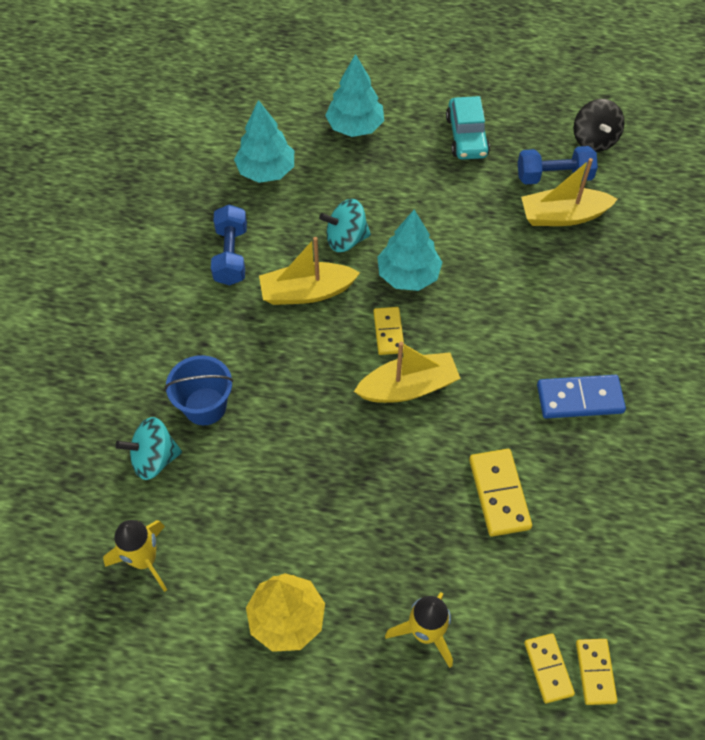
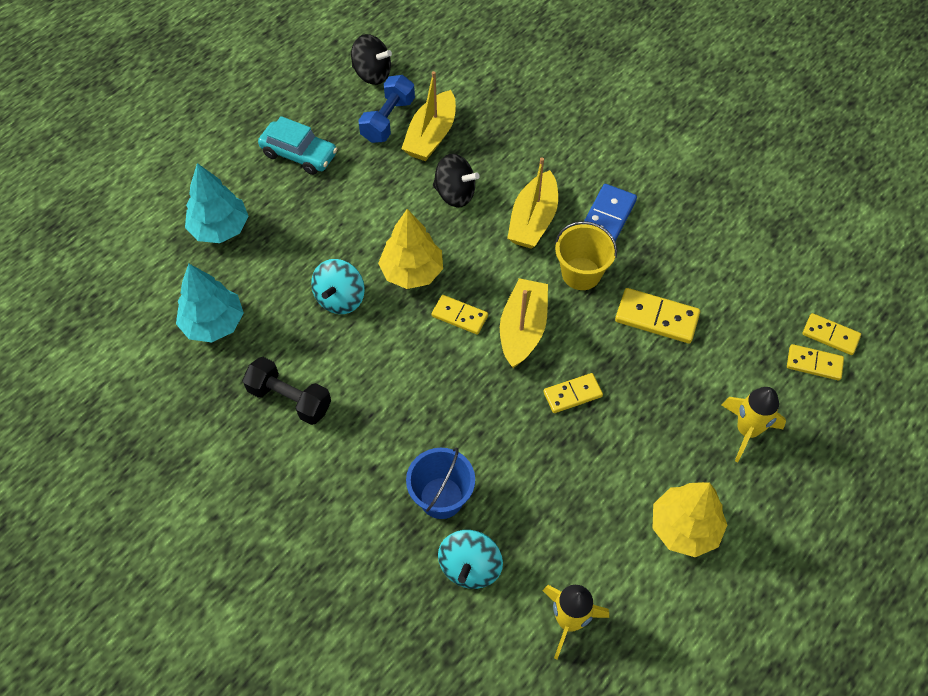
camera: 60 degrees left, 0 degrees up
blue dumbbell [211,205,247,285] -> black dumbbell [242,357,331,425]
yellow boat [259,237,360,305] -> yellow boat moved to [507,157,558,249]
turquoise tree [377,210,442,291] -> yellow tree [378,209,443,289]
none -> black spinning top [433,154,480,208]
none -> yellow domino [543,373,603,413]
none -> yellow bucket [555,221,617,290]

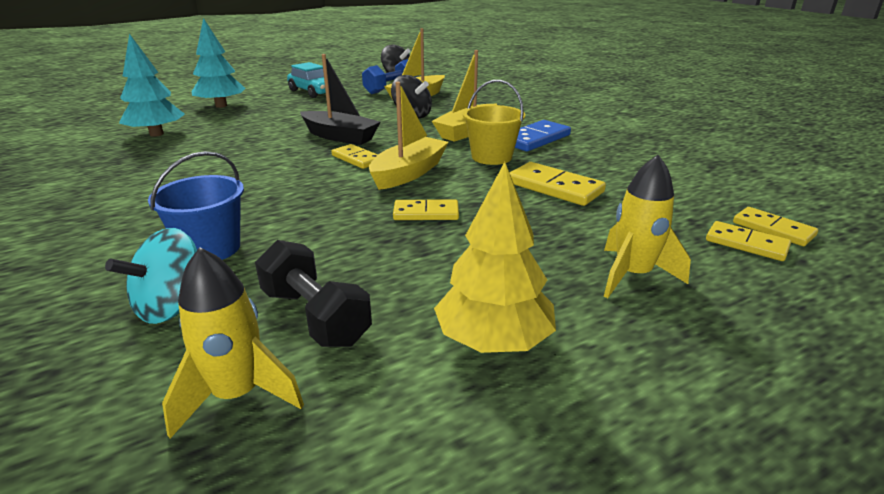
camera: 20 degrees right, 30 degrees down
black dumbbell [242,357,331,425] -> black dumbbell moved to [255,240,372,347]
turquoise spinning top [311,259,365,314] -> none
yellow tree [378,209,443,289] -> black boat [300,54,380,145]

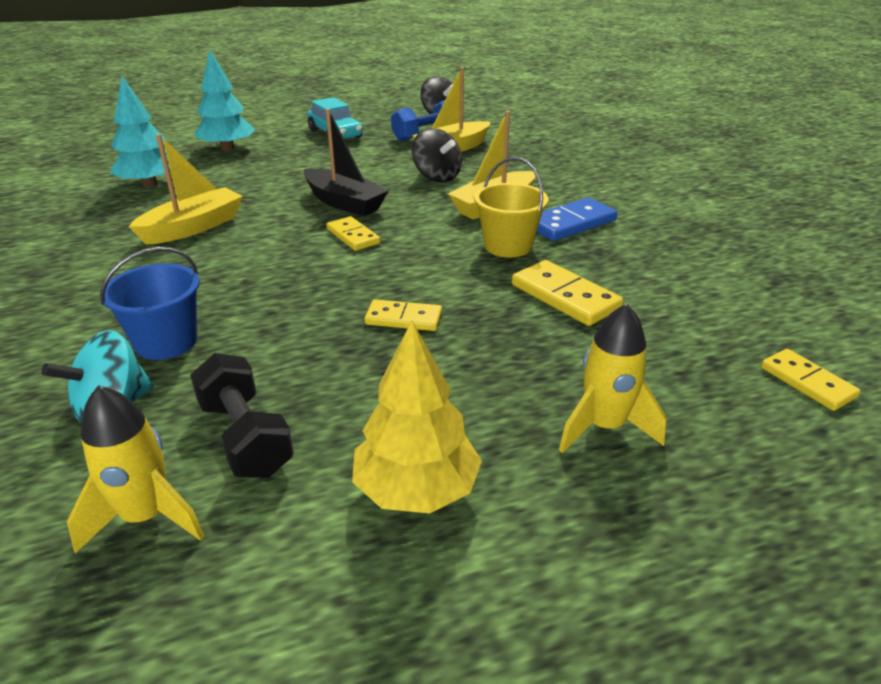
camera: 10 degrees right, 5 degrees up
yellow boat [369,82,449,190] -> yellow boat moved to [129,134,243,245]
yellow domino [706,221,791,261] -> none

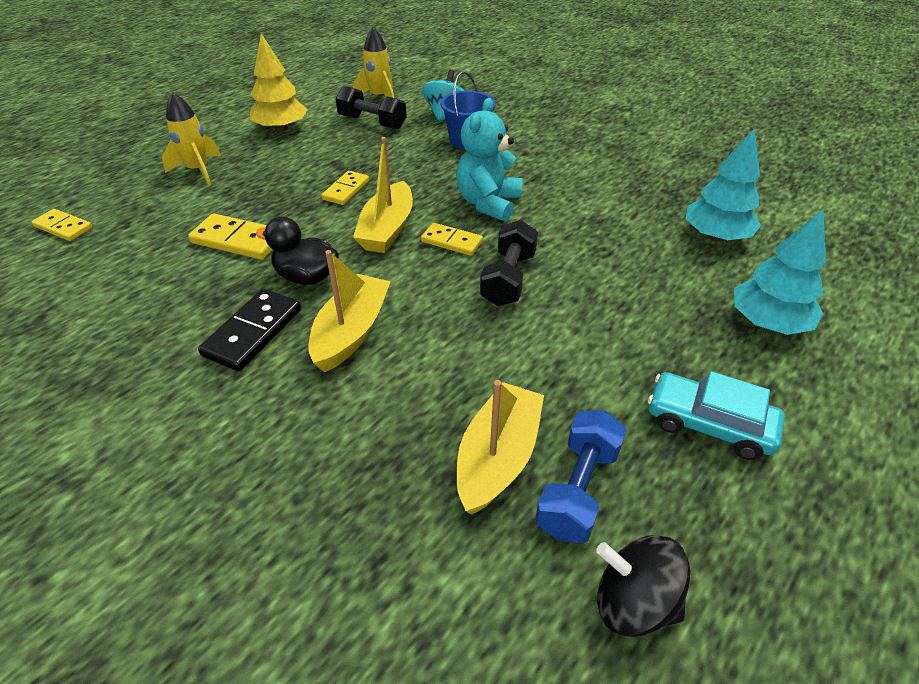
camera: 150 degrees right, 10 degrees up
yellow boat [129,134,243,245] -> yellow boat moved to [353,137,413,253]
black boat [304,108,389,216] -> black dumbbell [480,220,538,306]
yellow domino [364,299,442,331] -> yellow domino turned 45 degrees counterclockwise [321,171,369,205]
black spinning top [412,128,462,182] -> none
yellow bucket [474,157,548,257] -> black duck [256,216,339,285]
blue domino [537,197,618,241] -> black domino [198,289,301,371]
none -> turquoise teddy bear [456,98,522,222]

